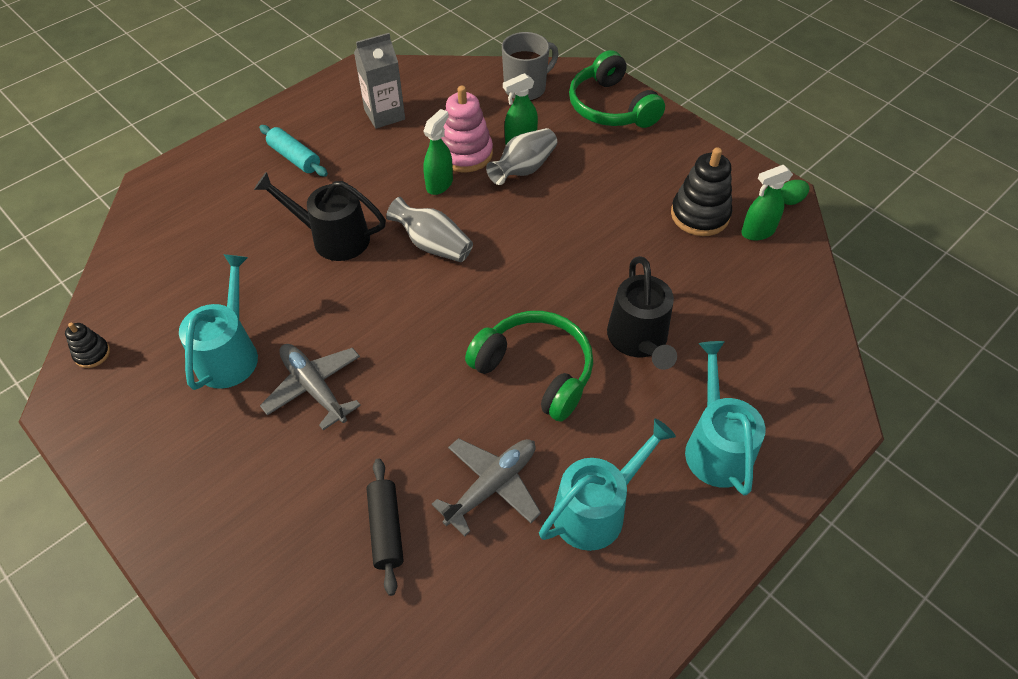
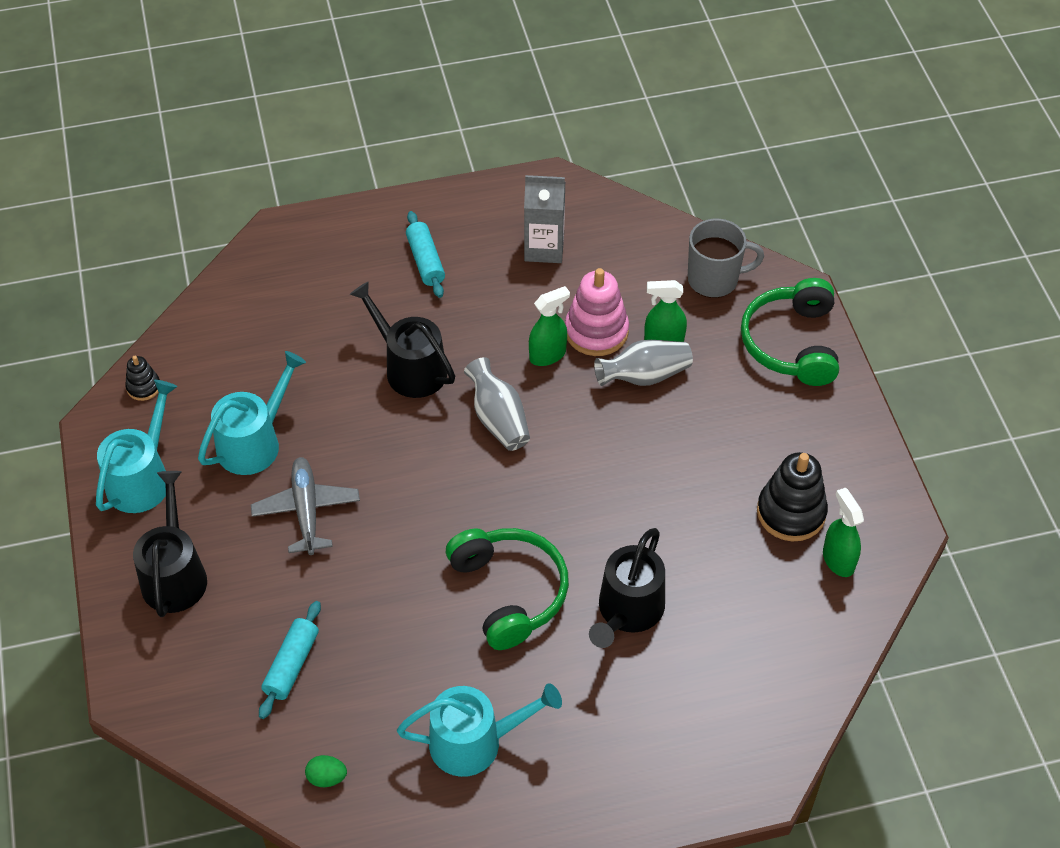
camera: 30 degrees right, 0 degrees up
black rolling pin [367,458,404,596] -> turquoise rolling pin [259,601,321,719]
grey plane [432,438,541,536] -> none
turquoise watering can [685,341,766,496] -> turquoise watering can moved to [96,380,177,513]
green spray bottle [741,165,793,241] -> green spray bottle turned 60 degrees clockwise [823,488,864,577]
green egg [781,180,810,205] -> green egg moved to [305,755,347,787]
none -> black watering can [133,471,207,617]

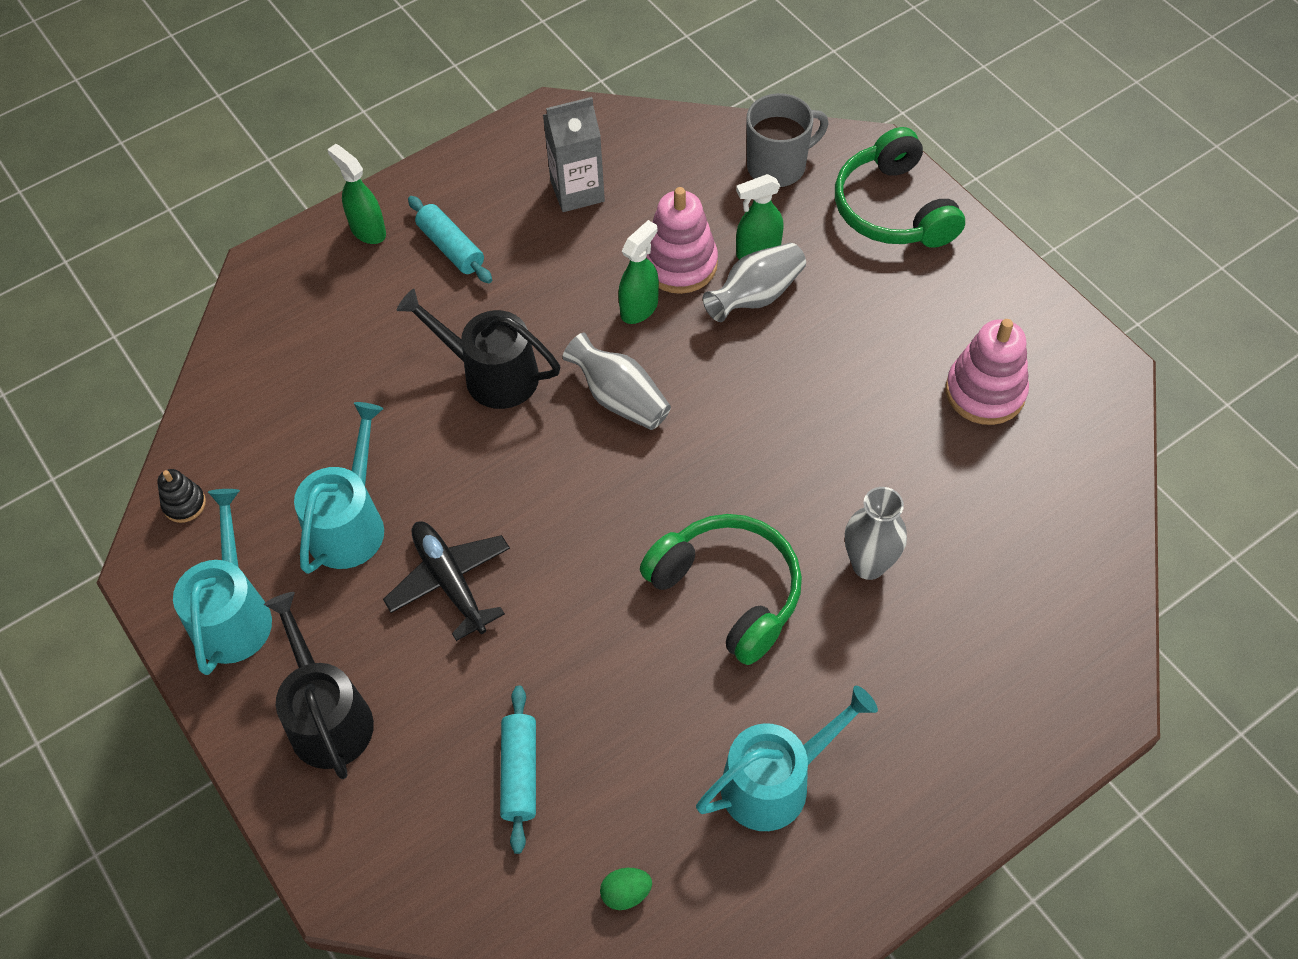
camera: 20 degrees left, 5 degrees up
grey plane [251,457,360,555] -> black plane [383,521,510,641]
black watering can [589,528,665,648] -> grey vase [845,487,907,580]
black stacking toy [757,452,828,541] -> pink stacking toy [945,319,1029,425]
green spray bottle [823,488,864,577] -> green spray bottle moved to [327,144,386,244]

